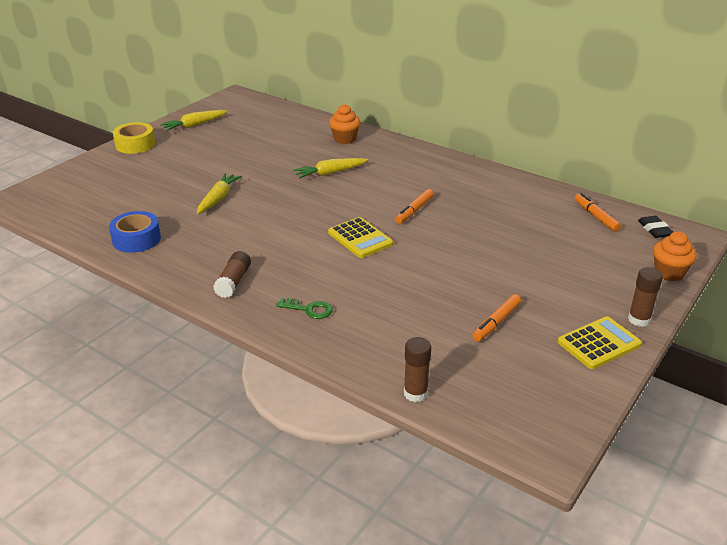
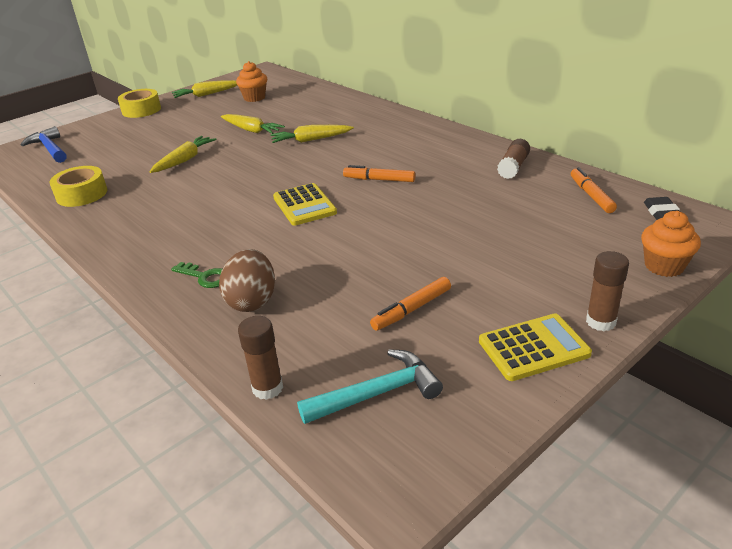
camera: 15 degrees right, 0 degrees up
blue tape [109,211,161,253] -> yellow tape [49,166,107,207]
brown glue stick [213,251,251,298] -> brown glue stick moved to [497,139,530,179]
orange cupcake [329,104,361,144] -> orange cupcake moved to [236,61,267,102]
orange marker [395,189,434,224] -> orange marker turned 60 degrees clockwise [343,165,415,182]
none -> blue hammer [21,126,66,163]
none -> brown egg [219,249,275,312]
none -> yellow carrot [221,114,285,134]
none -> turquoise hammer [297,349,443,424]

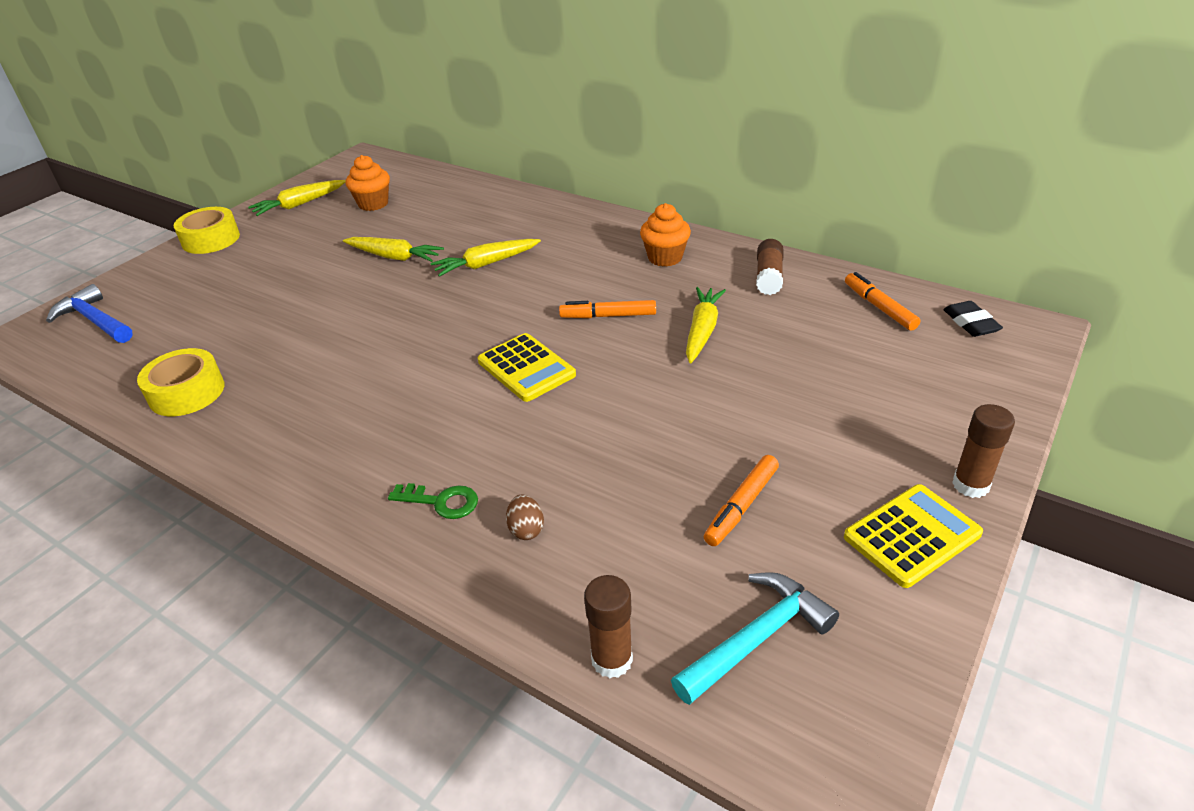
camera: 15 degrees left, 5 degrees up
yellow carrot [150,136,217,173] -> yellow carrot moved to [686,287,726,363]
brown egg [219,249,275,312] -> brown egg [506,495,544,540], size x0.51
orange cupcake [641,211,701,277] -> orange cupcake moved to [640,203,691,267]

